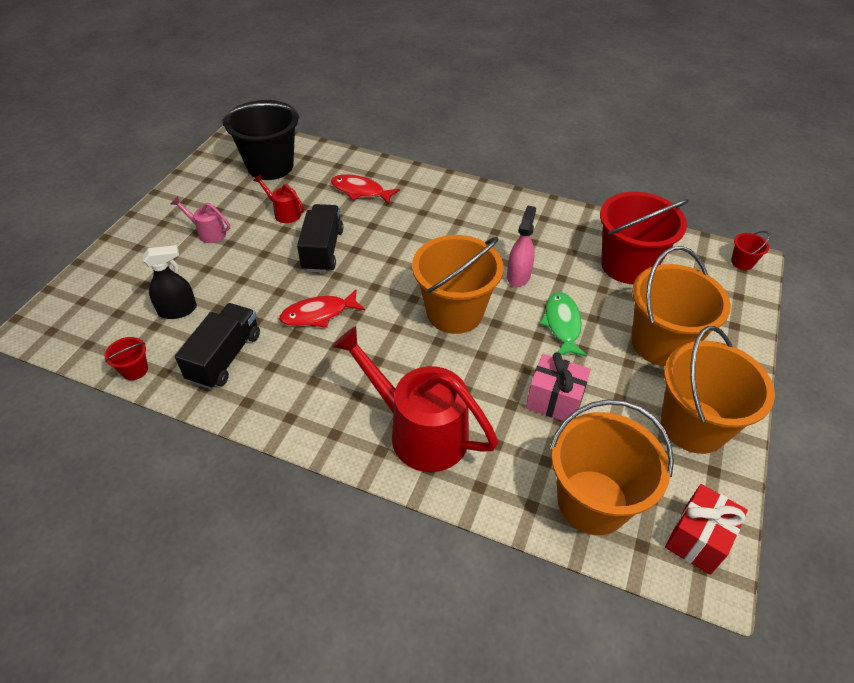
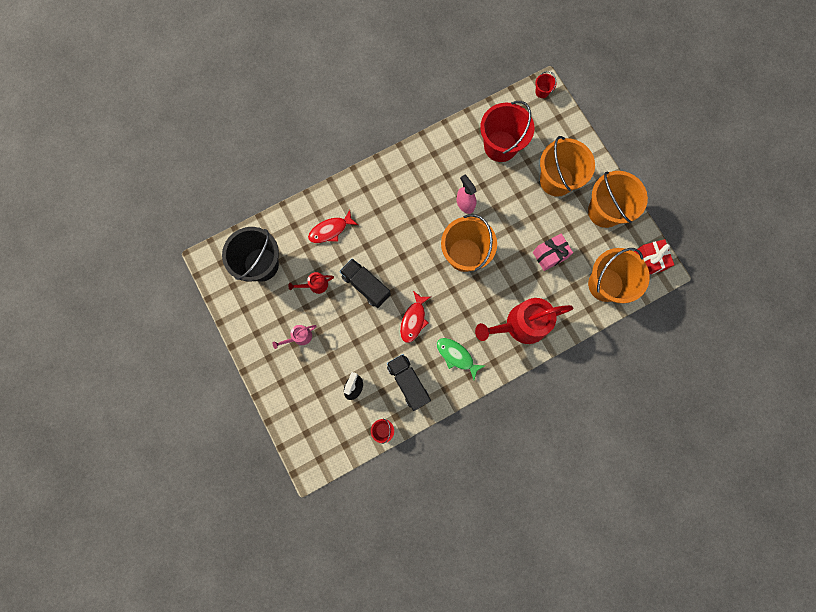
camera: 50 degrees left, 30 degrees up
green fish [539,292,587,357] -> green fish moved to [437,338,484,380]

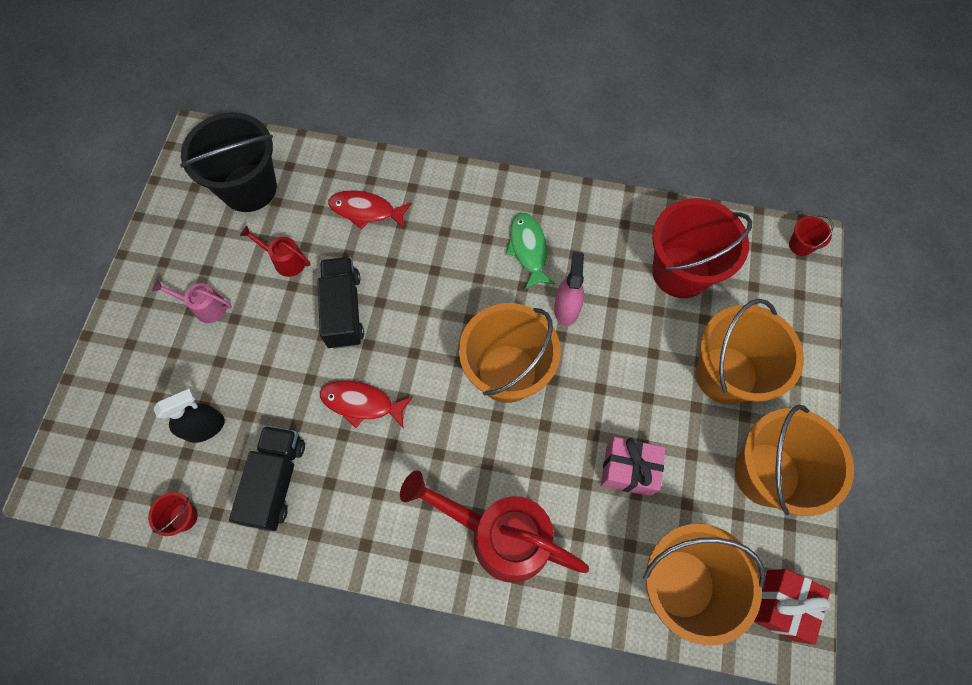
camera: 40 degrees right, 10 degrees down
red fish [400,291,430,343] -> red fish turned 45 degrees clockwise [320,380,413,429]
green fish [437,338,484,380] -> green fish moved to [506,213,555,290]

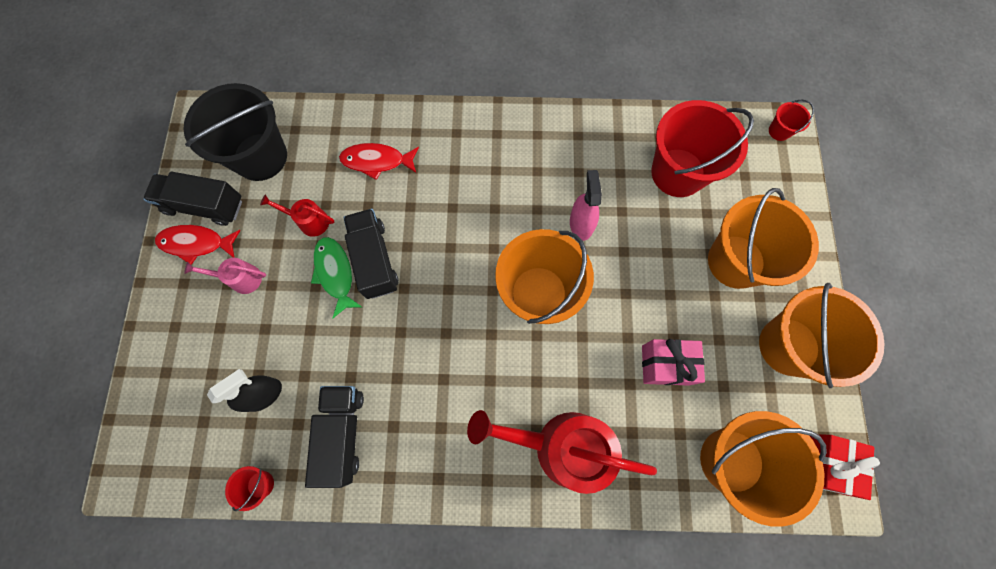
camera: 10 degrees left, 5 degrees up
red fish [320,380,413,429] -> red fish moved to [155,225,241,265]
green fish [506,213,555,290] -> green fish moved to [311,237,362,318]
none -> black truck [143,171,242,226]

